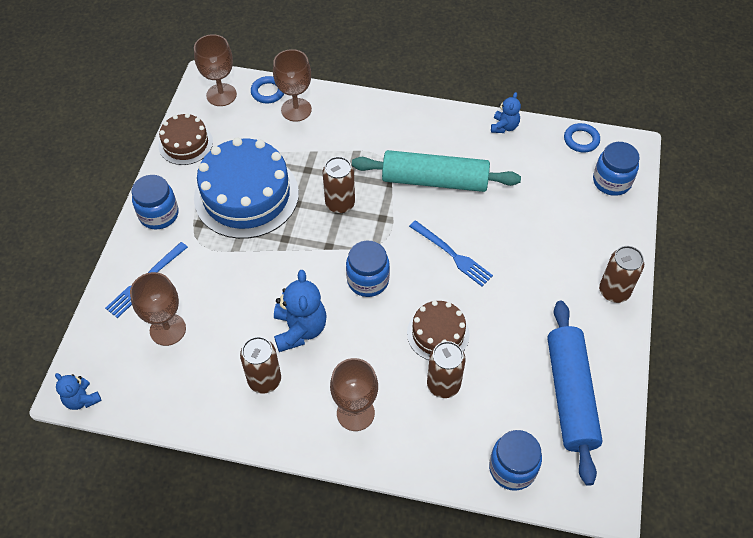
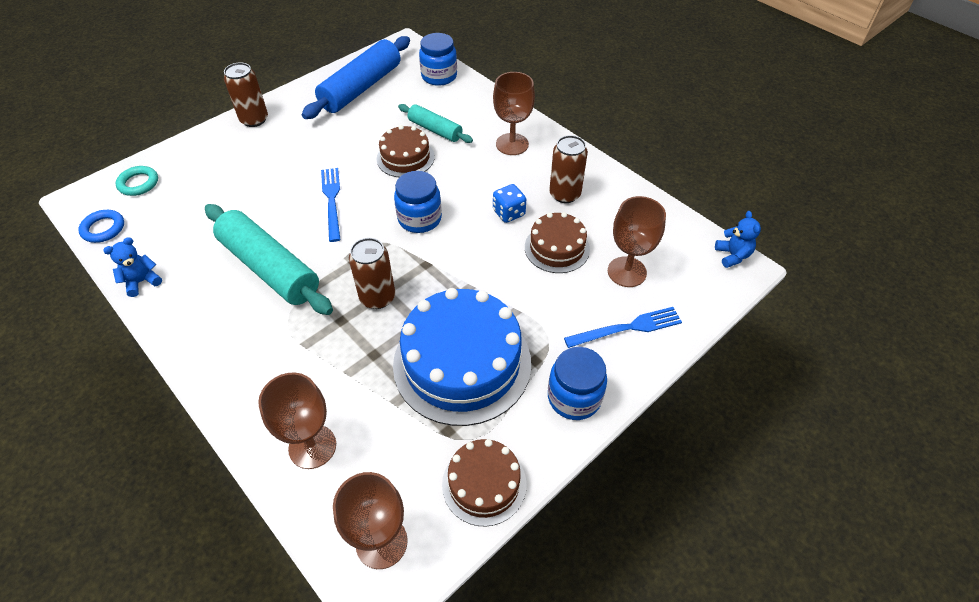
camera: 145 degrees left, 5 degrees down
blue ring [251,76,284,103] -> none
blue teddy bear [274,270,327,352] -> blue dice [493,184,526,223]
brown can [427,341,466,398] -> turquoise rolling pin [398,104,473,143]
blue jar [593,142,640,196] -> turquoise ring [116,166,158,196]
none -> brown cake [525,212,590,273]

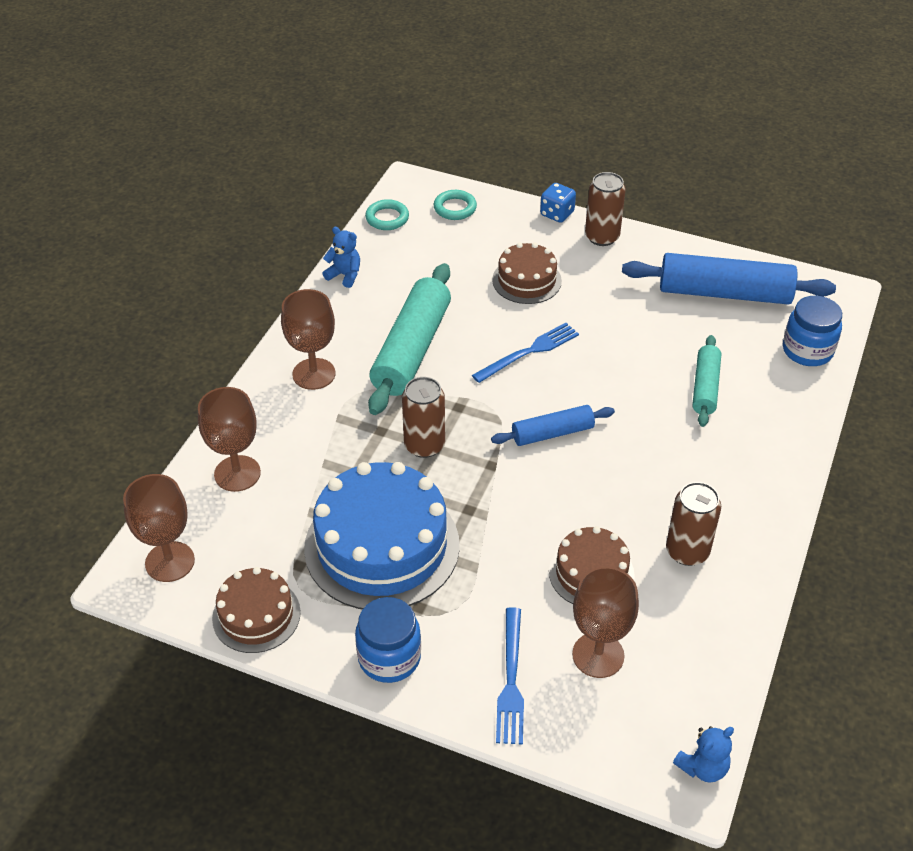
camera: 65 degrees right, 5 degrees down
blue ring [78,210,124,243] -> turquoise ring [365,199,409,230]
brown cake [376,125,435,177] -> brown cake moved to [492,243,562,304]
blue jar [394,171,442,233] -> blue rolling pin [491,405,615,446]
brown goblet [493,72,535,155] -> brown goblet moved to [281,289,336,390]
blue dice [493,184,526,223] -> blue dice moved to [540,183,576,223]
blue fork [564,307,682,348] -> blue fork turned 45 degrees clockwise [496,607,524,745]

